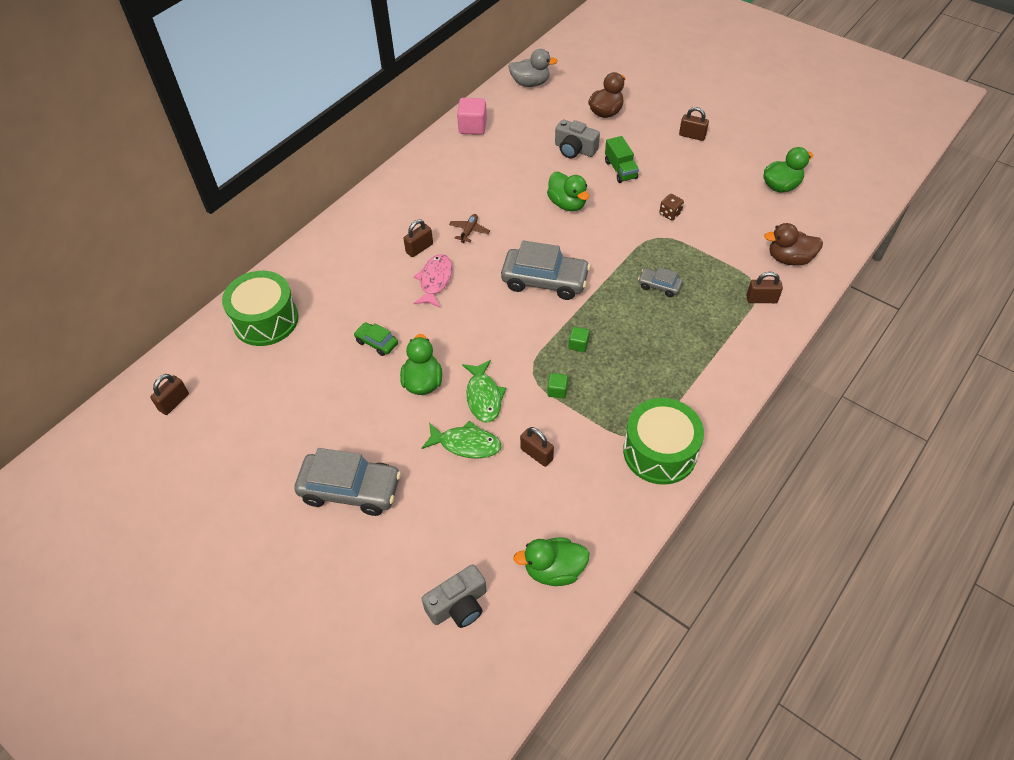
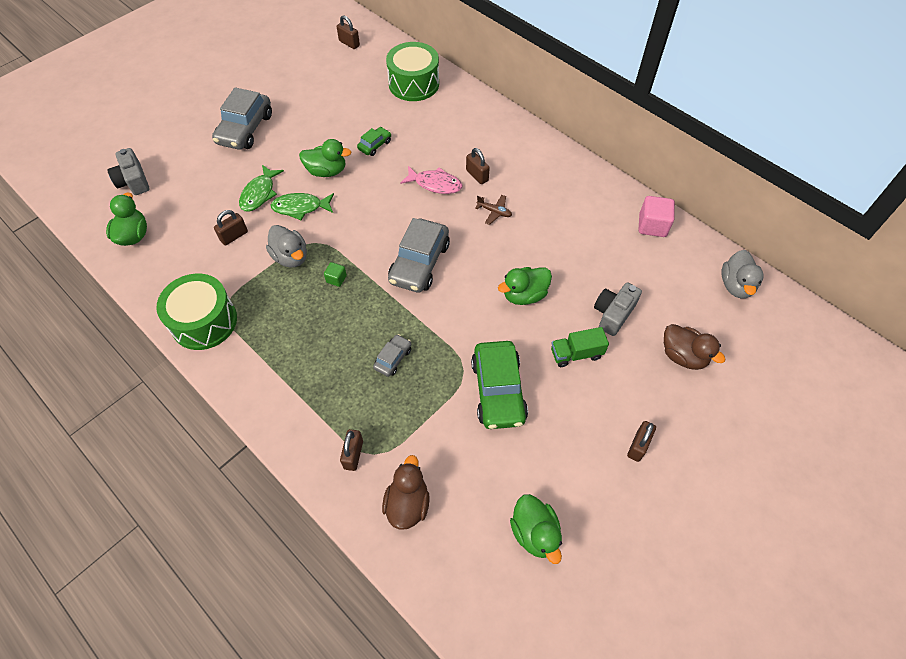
camera: 95 degrees right, 5 degrees up
green cube [547,373,568,398] -> grey duck [266,225,307,268]
brown dice [659,194,684,221] -> green car [471,341,528,429]

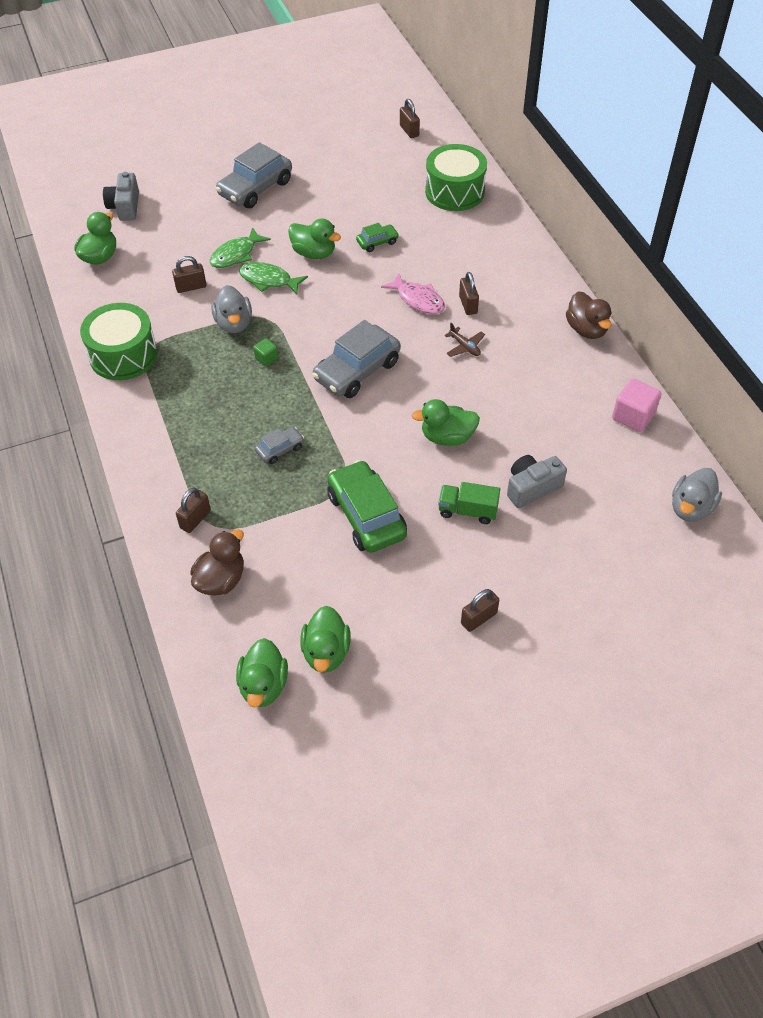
camera: 25 degrees right, 5 degrees down
green car [471,341,528,429] -> green car turned 135 degrees clockwise [327,460,407,553]
brown duck [664,324,725,370] -> brown duck moved to [566,291,612,339]
none -> green duck [236,638,288,708]

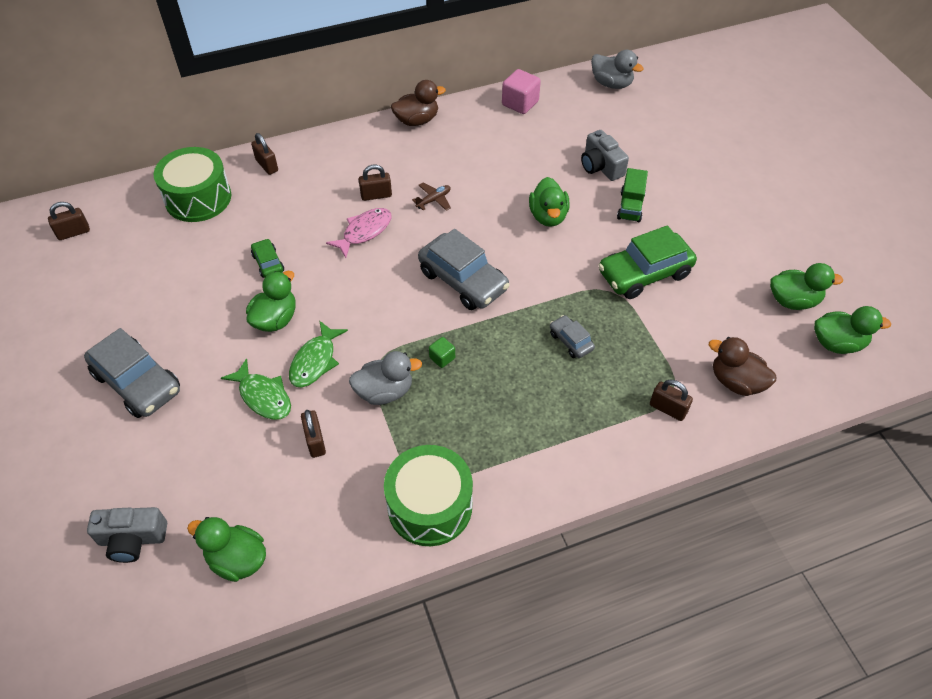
camera: 90 degrees left, 0 degrees up
brown padlock [461,589,499,632] -> brown padlock moved to [251,133,278,175]

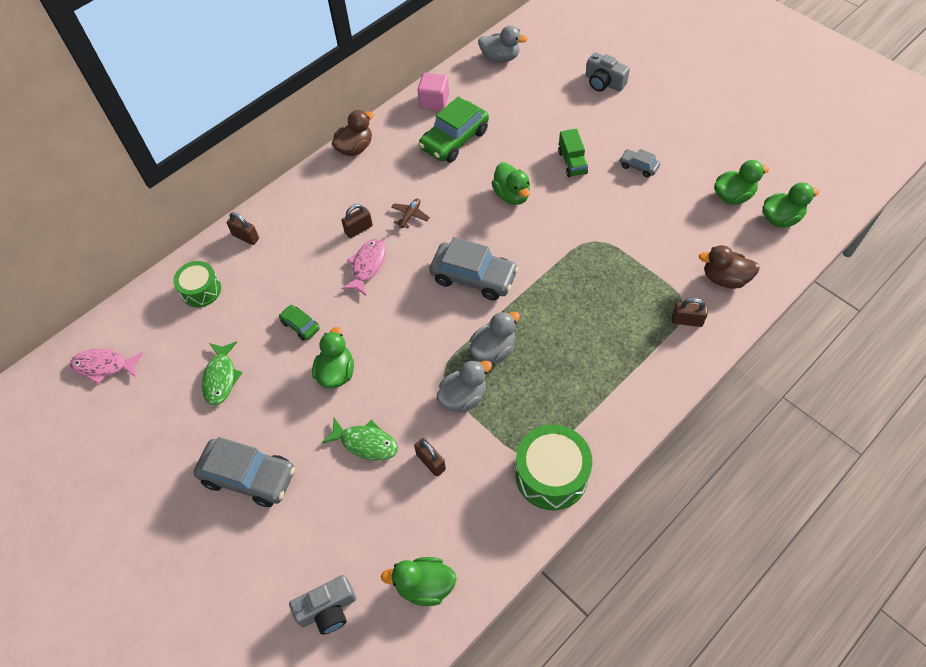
camera: 20 degrees left, 5 degrees up
brown padlock [48,202,90,240] -> pink fish [70,349,143,384]
green drum [154,147,231,222] -> green drum [173,261,221,307], size x0.64
green fish [289,320,348,387] -> green fish moved to [202,341,242,406]
green cube [429,337,455,368] -> grey duck [469,311,520,364]
grey car [550,315,595,358] -> grey car moved to [619,149,660,177]
grey camera [581,130,629,181] -> grey camera moved to [586,52,630,92]
green car [598,225,697,299] -> green car moved to [419,97,489,163]

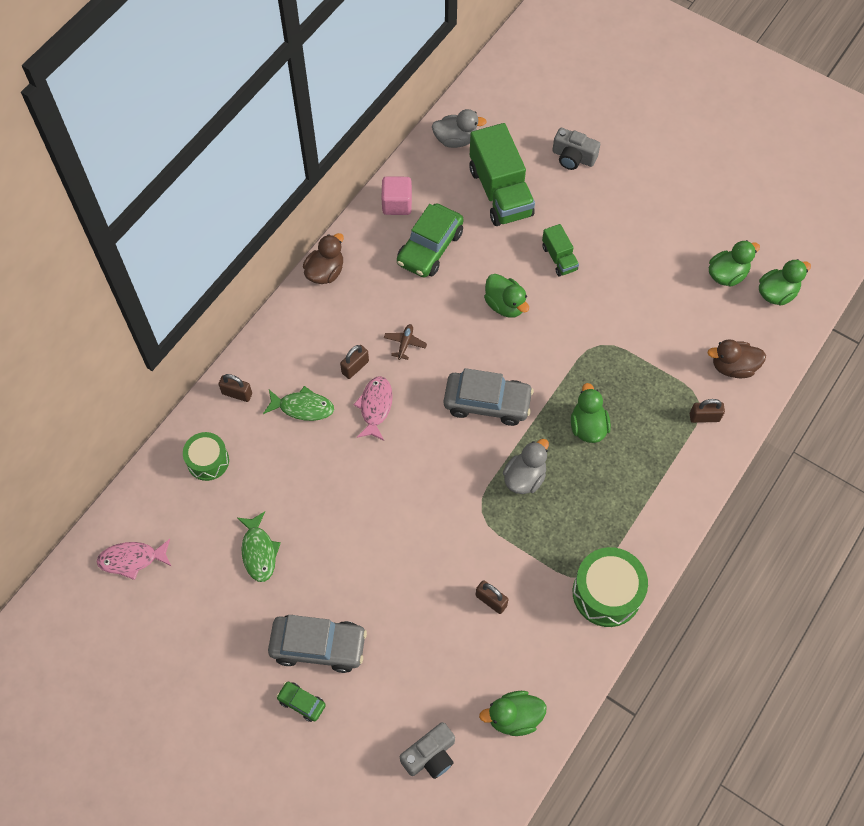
camera: 15 degrees left, 5 degrees up
green car [279,305,320,341] -> green car moved to [276,682,326,722]
green duck [312,327,354,388] -> green duck moved to [571,383,611,443]
green fish [322,418,398,461] -> green fish moved to [263,386,334,421]
grey duck [436,360,492,413] -> none
grey car [619,149,660,177] -> none
none -> green truck [469,123,535,226]

